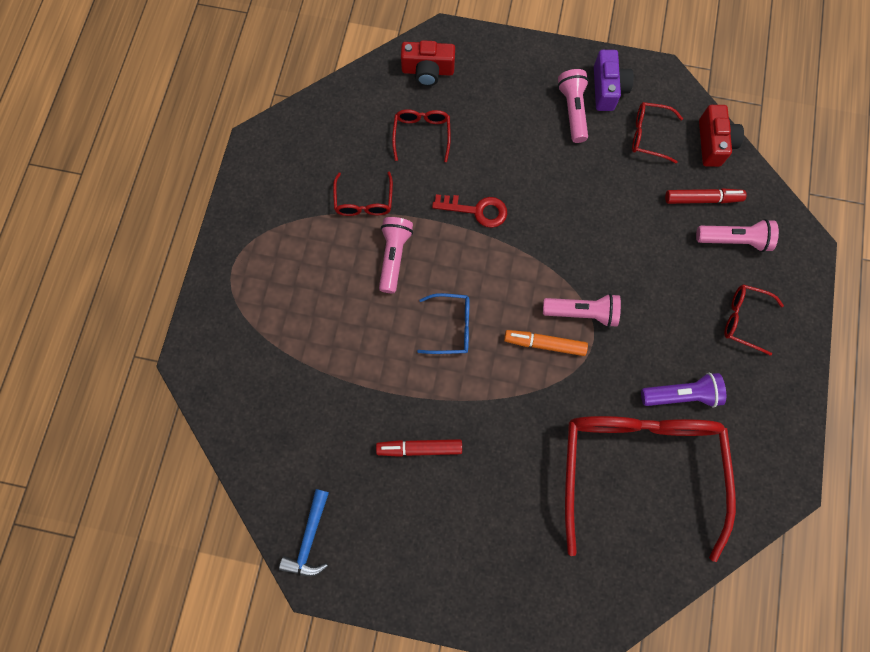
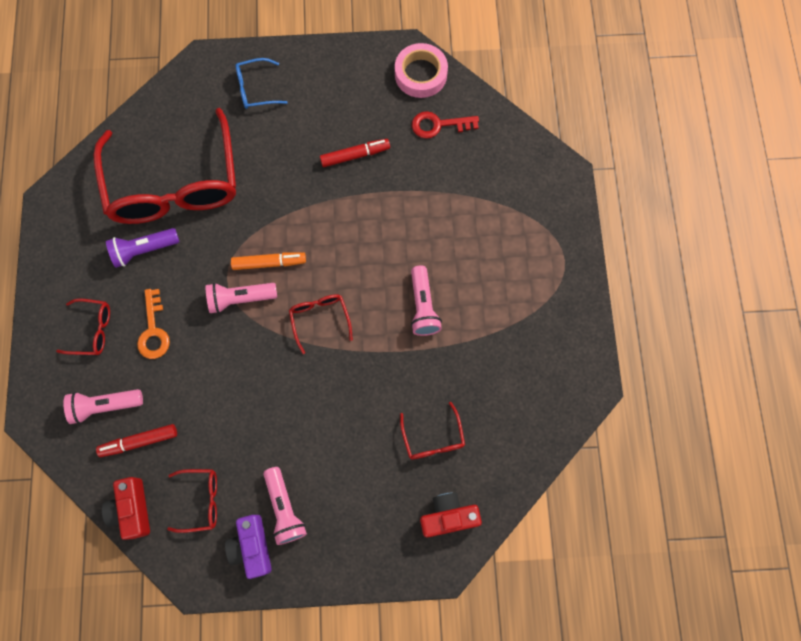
camera: 165 degrees right, 0 degrees up
blue hammer [279,489,329,576] -> pink tape [395,43,448,98]
red glasses [333,172,393,216] -> red glasses moved to [289,294,353,354]
blue glasses [417,293,469,354] -> blue glasses moved to [236,58,288,109]
red key [432,194,507,228] -> red key moved to [412,111,479,139]
none -> orange key [137,289,170,359]

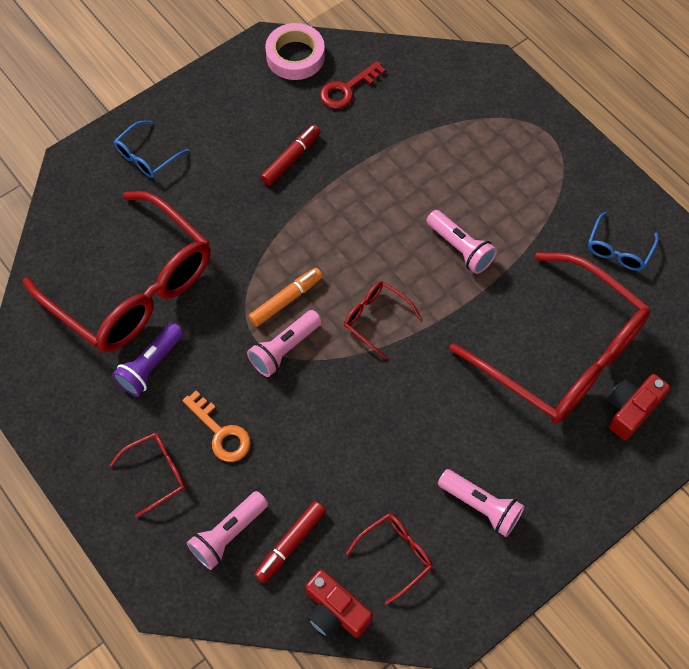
camera: 35 degrees left, 10 degrees down
purple camera [225,515,272,579] -> none
red glasses [400,402,465,459] -> red glasses [450,252,650,424], size x2.46
none -> blue glasses [588,212,659,271]

